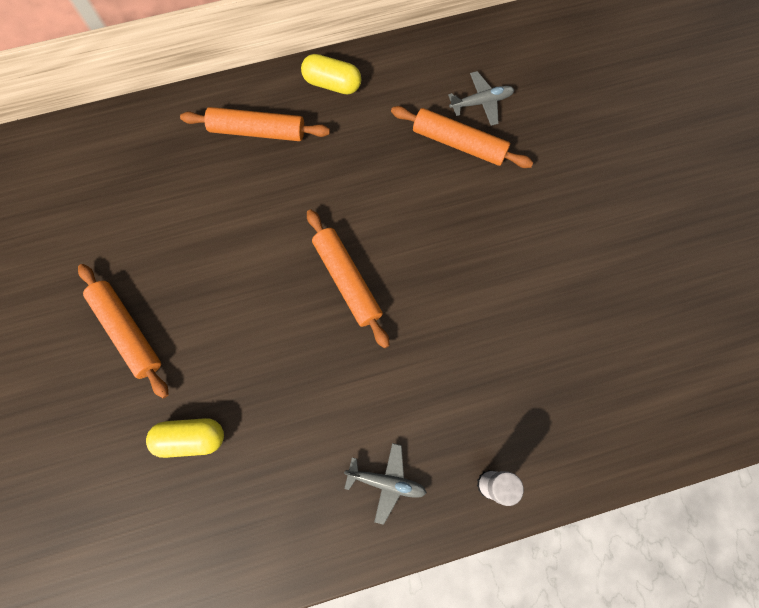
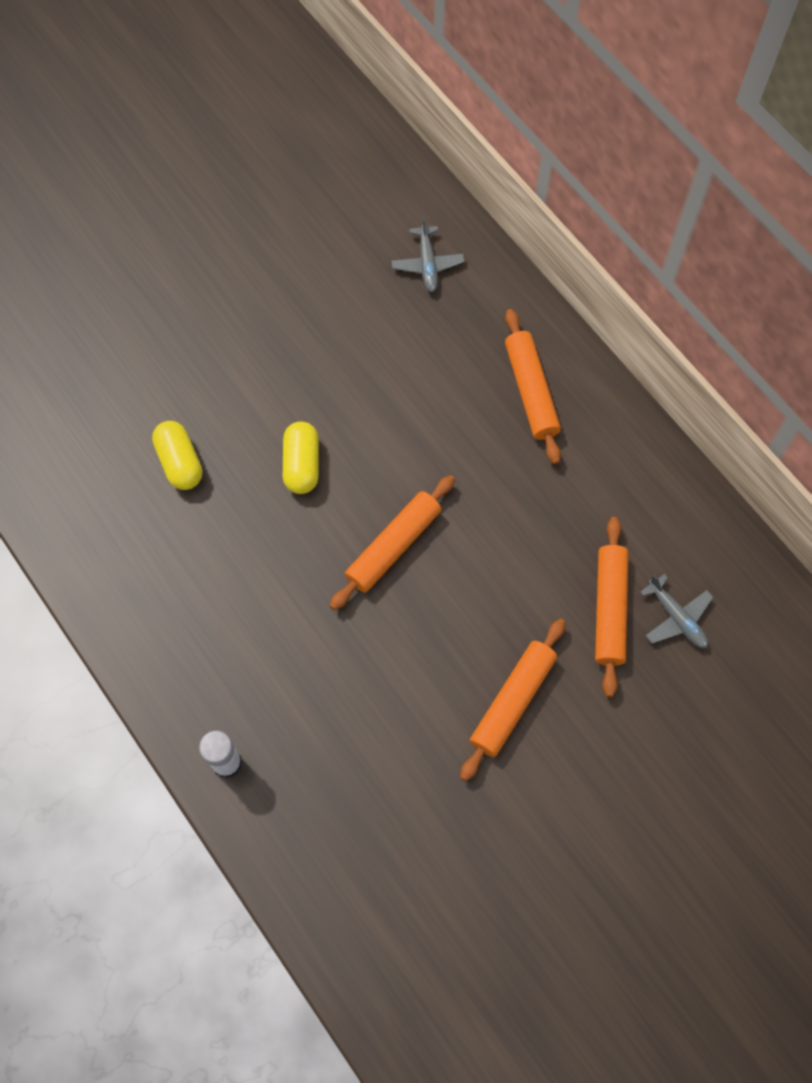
camera: 70 degrees right, 5 degrees down
orange rolling pin [78,264,168,398] -> orange rolling pin moved to [460,619,566,781]
yellow capsule [301,54,361,95] -> yellow capsule moved to [283,422,319,494]
grey plane [344,443,427,525] -> grey plane moved to [392,216,465,292]

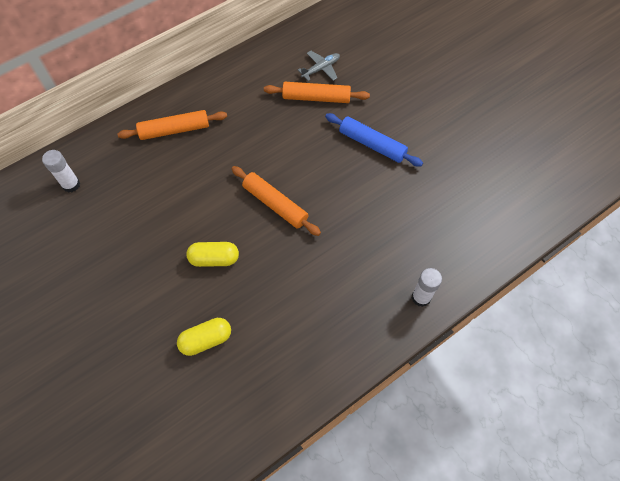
camera: 90 degrees left, 5 degrees down
grey plane [392,216,465,292] -> white glue stick [42,150,80,193]
orange rolling pin [460,619,566,781] -> blue rolling pin [325,113,423,167]

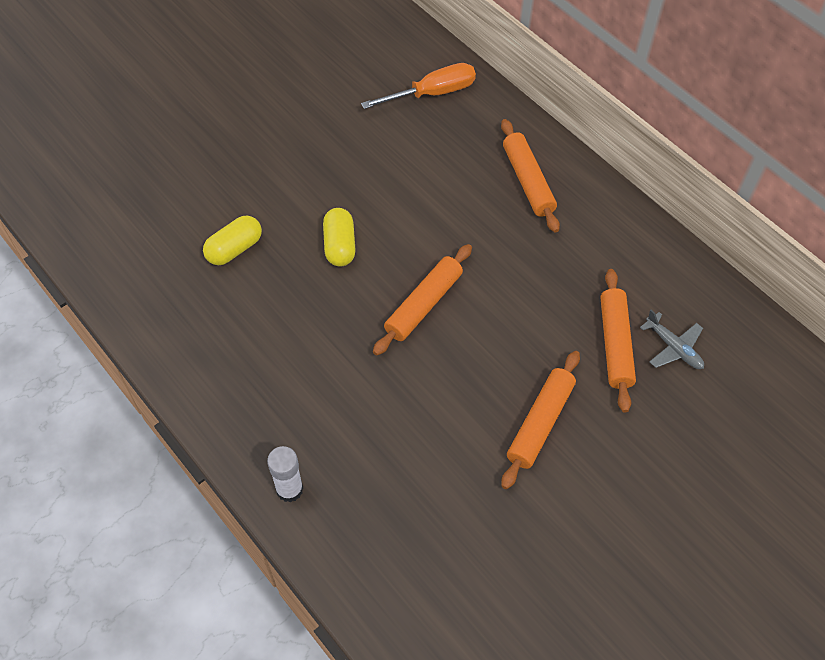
camera: 85 degrees right, 5 degrees down
white glue stick [42,150,80,193] -> orange screwdriver [361,63,476,109]
yellow capsule [177,318,231,356] -> yellow capsule turned 75 degrees clockwise [203,216,262,265]
blue rolling pin [325,113,423,167] -> orange rolling pin [501,351,580,489]

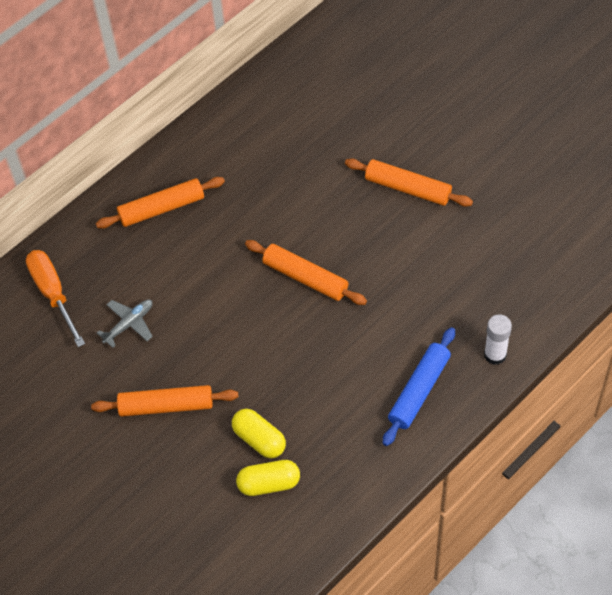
camera: 90 degrees left, 0 degrees up
yellow capsule [323,208,355,267] -> yellow capsule moved to [236,460,300,496]
orange rolling pin [600,269,636,412] -> orange rolling pin moved to [91,385,238,417]
grey plane [640,310,704,369] -> grey plane moved to [97,300,153,348]
none -> blue rolling pin [383,327,455,446]

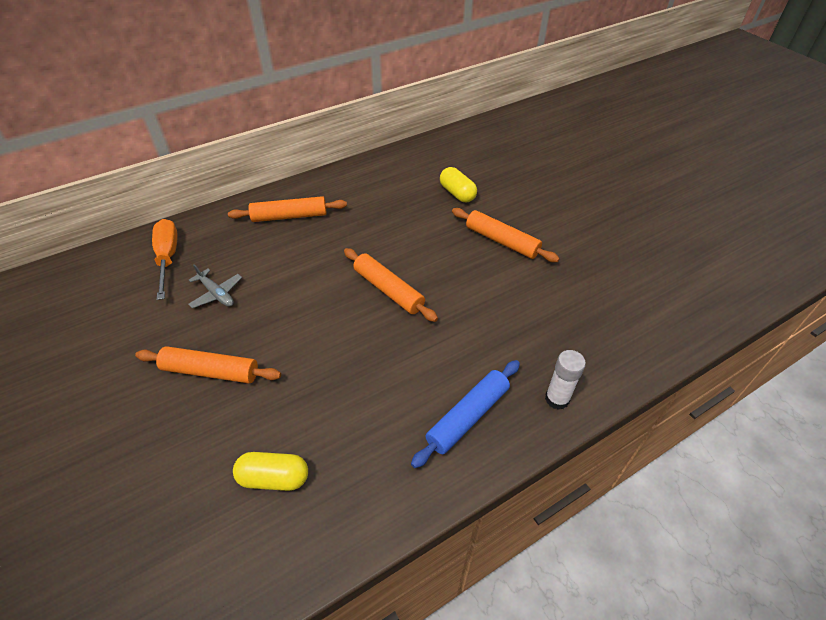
camera: 10 degrees right, 10 degrees down
grey plane [97,300,153,348] -> grey plane turned 75 degrees clockwise [188,264,242,308]
yellow capsule [232,409,286,458] -> yellow capsule moved to [440,167,477,202]

